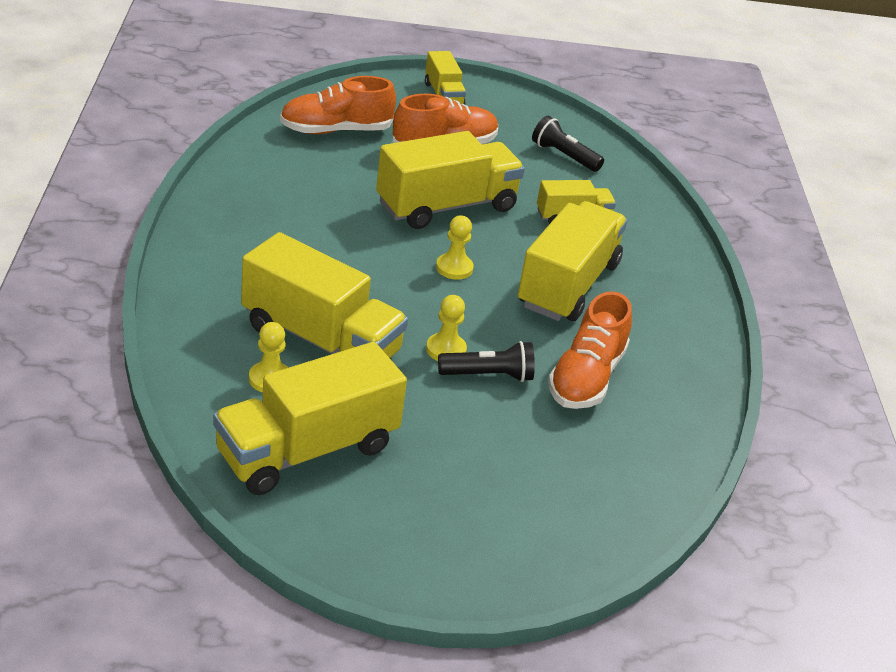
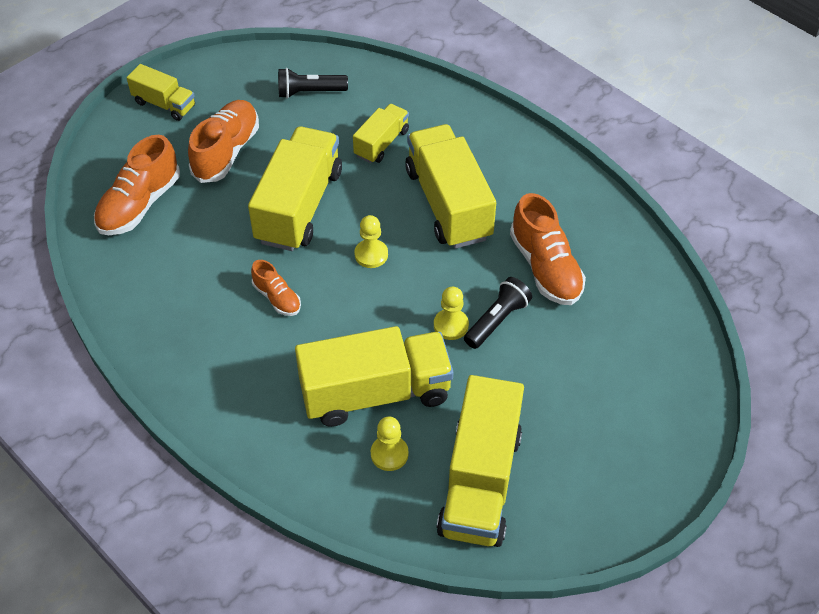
camera: 40 degrees left, 15 degrees up
none -> orange shoe [251,260,301,316]

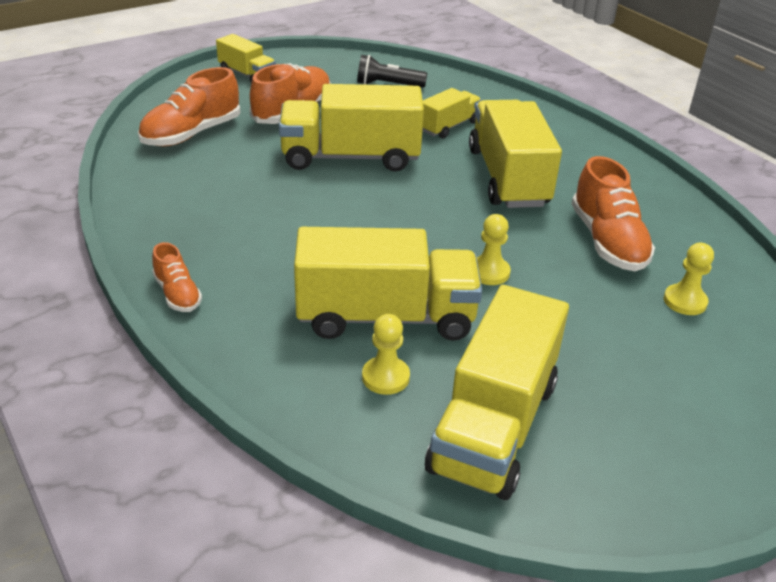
camera: 10 degrees right, 15 degrees down
yellow truck [248,126,342,251] -> yellow truck turned 120 degrees counterclockwise [279,84,424,172]
orange shoe [251,260,301,316] -> orange shoe moved to [152,242,202,312]
yellow pawn [354,215,388,268] -> yellow pawn moved to [664,243,714,315]
black flashlight [464,277,532,349] -> none

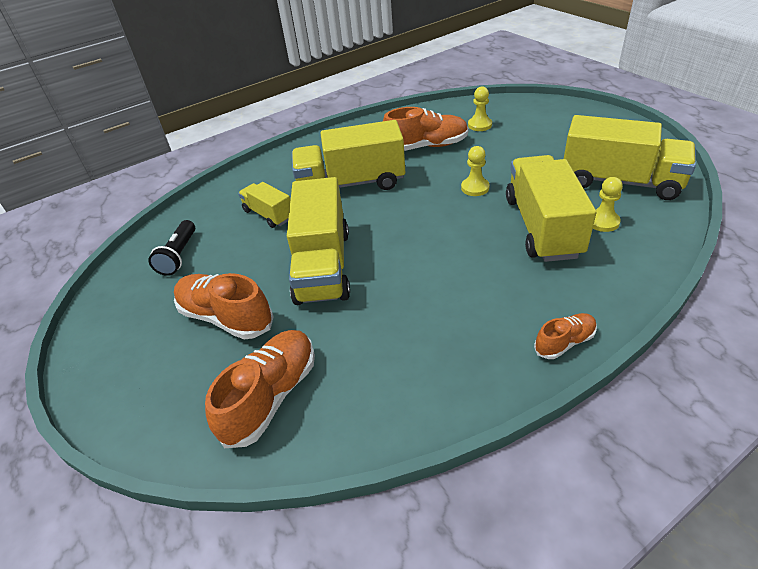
camera: 85 degrees left, 5 degrees up
orange shoe [138,67,240,146] -> orange shoe turned 105 degrees counterclockwise [205,330,315,448]
yellow truck [216,34,276,83] -> none

